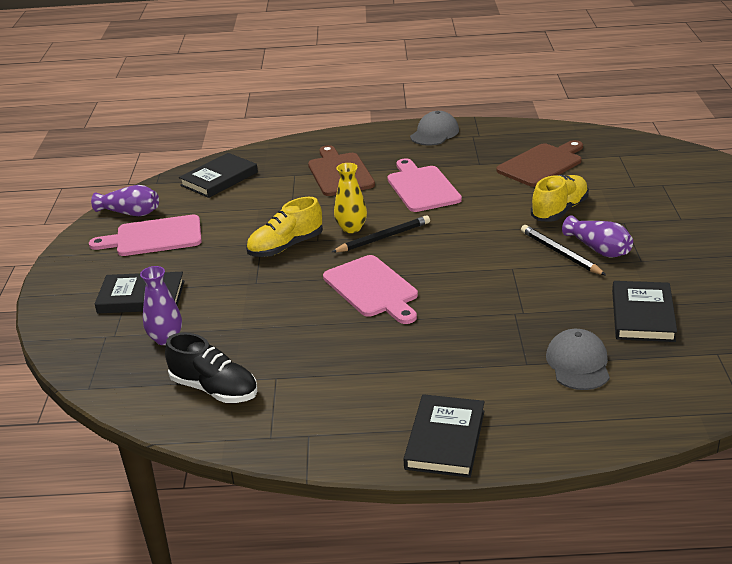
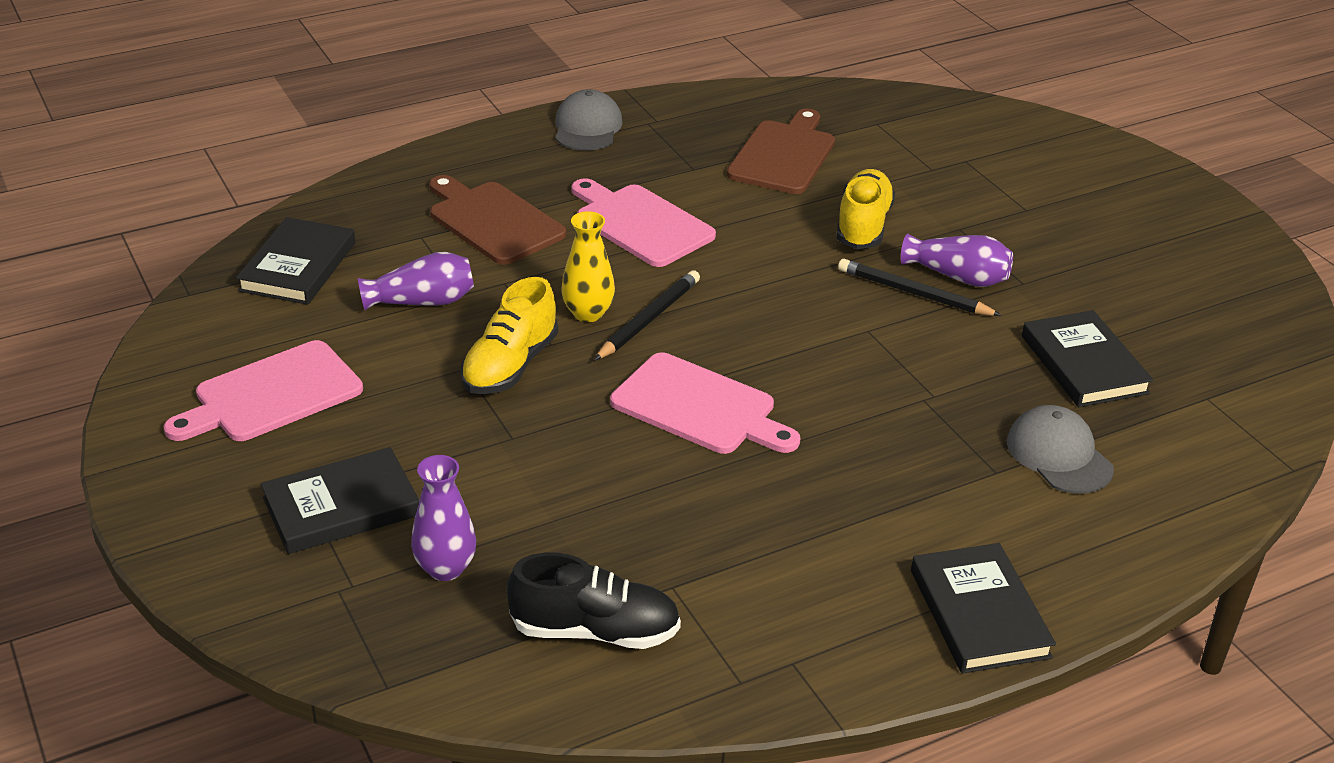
camera: 30 degrees left, 5 degrees up
purple vase [91,185,159,216] -> purple vase moved to [358,252,474,310]

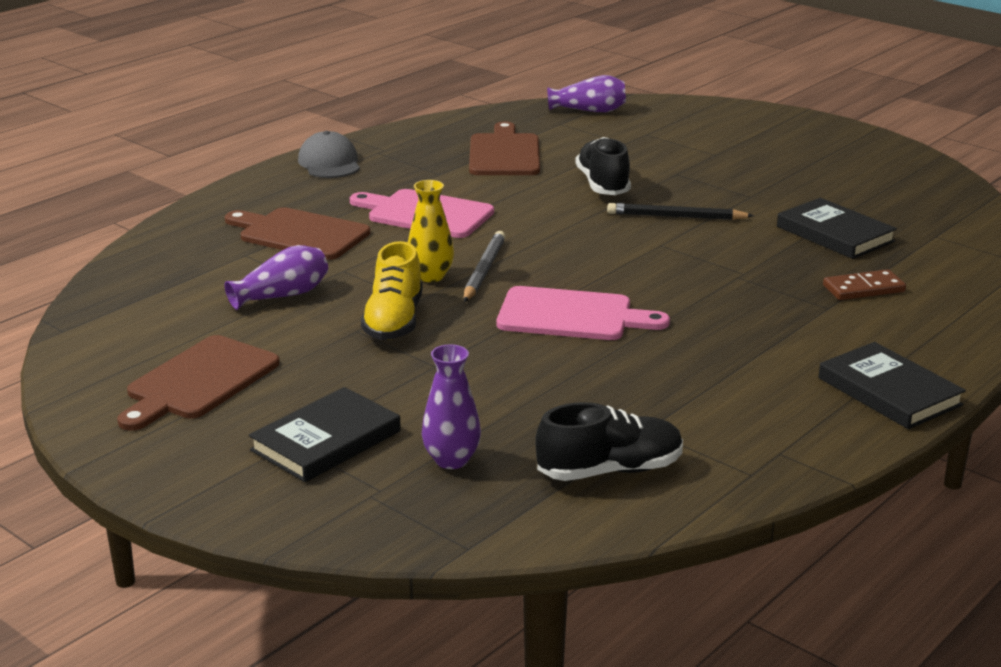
camera: 20 degrees left, 10 degrees down
pink cutting board [164,340,363,441] -> brown cutting board [117,335,280,431]
black book [236,217,355,305] -> none
black pencil [594,270,700,361] -> grey pencil [464,231,506,302]
yellow shoe [836,169,895,249] -> black shoe [576,137,631,195]
purple vase [901,234,1013,287] -> purple vase moved to [547,75,626,112]
grey cap [1007,405,1114,494] -> brown domino [823,269,906,300]

